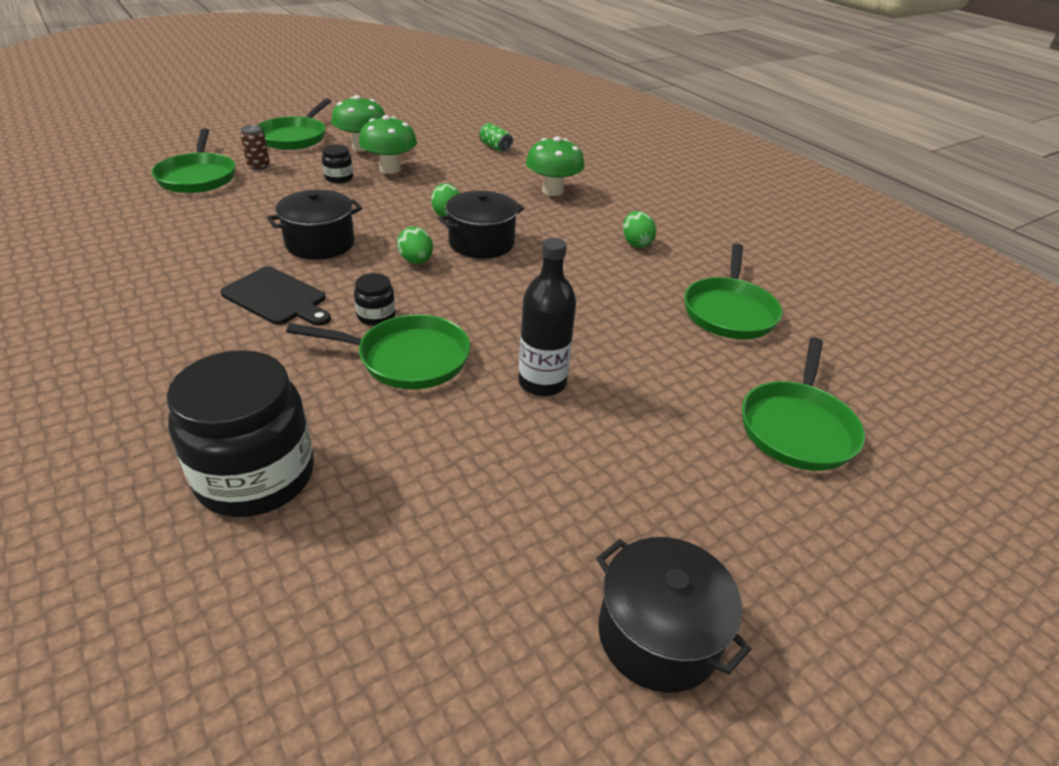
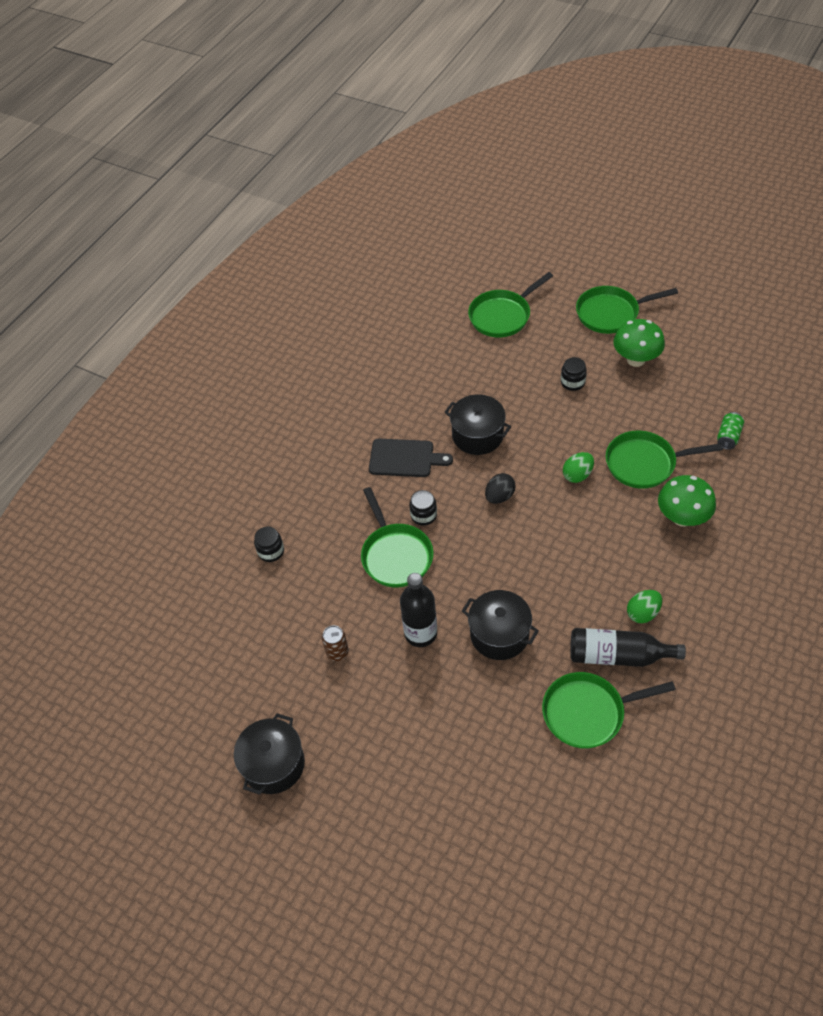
camera: 70 degrees right, 15 degrees up
black jar [167,350,314,517] -> black jar [254,527,284,562], size x0.44
black cutting board [220,267,331,326] -> black cutting board turned 90 degrees counterclockwise [369,439,453,477]
brown can [240,125,270,170] -> brown can moved to [322,625,349,661]
green mushroom [359,115,417,174] -> none
green egg [397,227,433,264] -> black egg [485,473,516,504]
black pot [438,191,524,259] -> black pot moved to [462,590,539,660]
green pan [742,337,865,471] -> green pan moved to [606,430,723,489]
none -> black bottle [570,628,686,667]

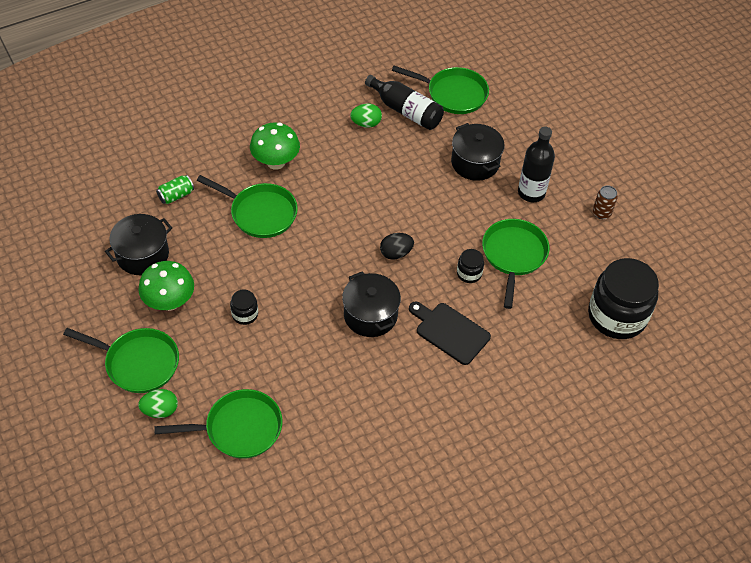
camera: 155 degrees left, 0 degrees up
black pot [234,713,305,795] -> black pot moved to [105,214,172,275]
black jar [254,527,284,562] -> black jar [588,258,659,339], size x2.29
green egg [563,452,594,483] -> green egg moved to [138,389,178,418]

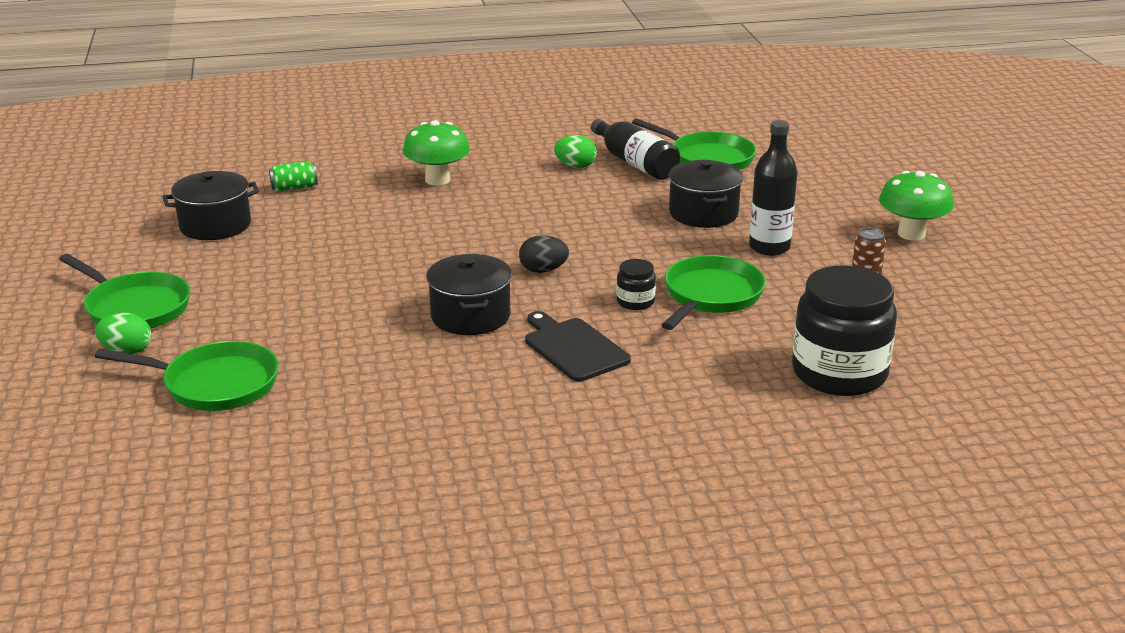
camera: 20 degrees right, 25 degrees down
green mushroom [138,261,194,311] -> green mushroom moved to [879,171,954,241]
green pan [197,175,298,238] -> none
black jar [230,290,258,325] -> none

